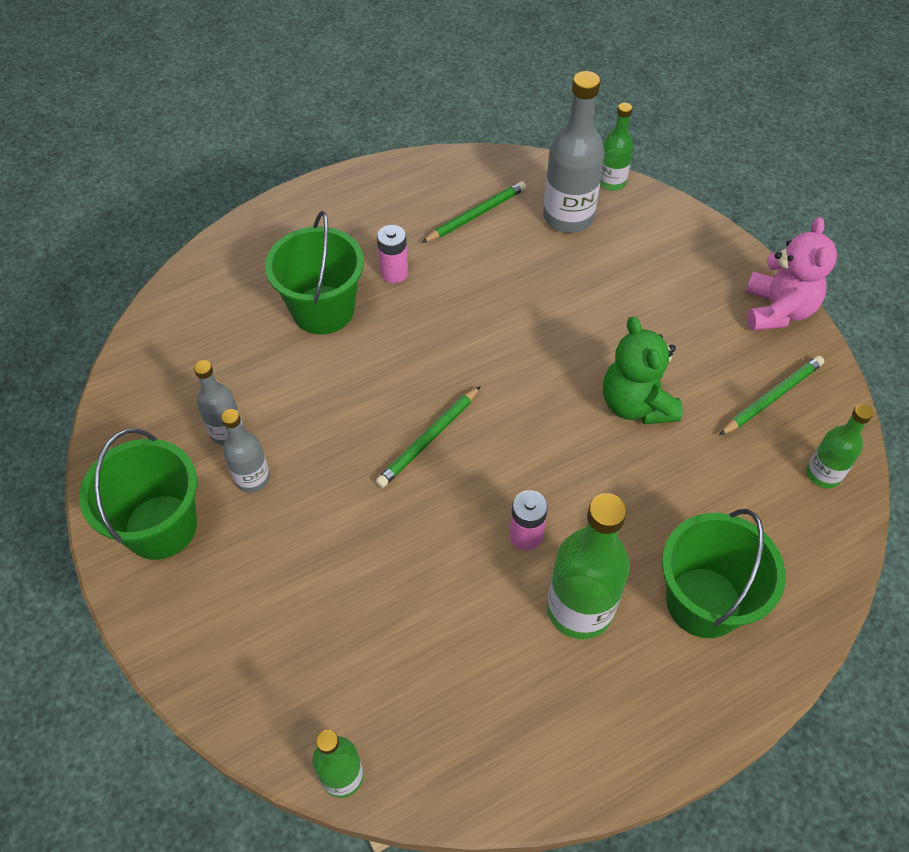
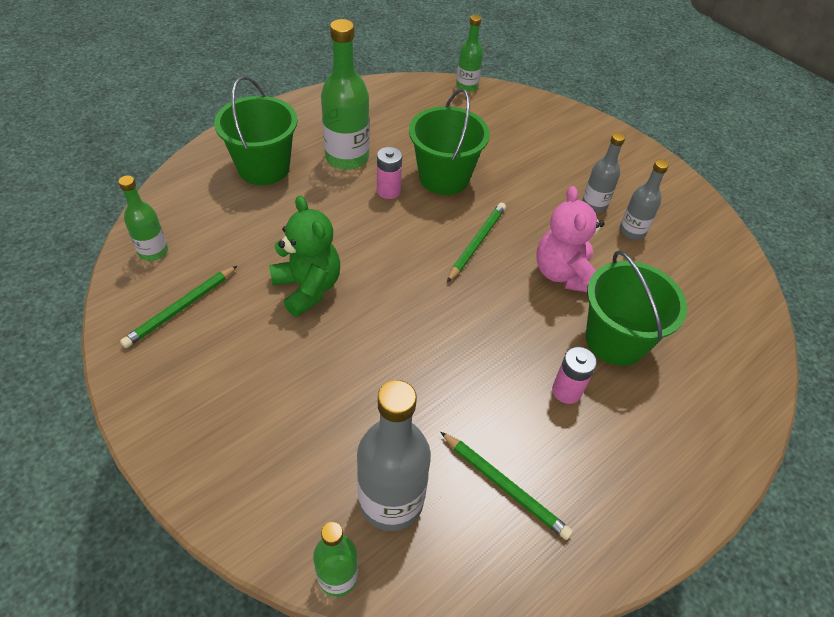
camera: 165 degrees right, 5 degrees down
green bucket [79,428,197,560] -> green bucket moved to [409,88,490,195]
green pencil [421,181,526,243] -> green pencil turned 90 degrees counterclockwise [441,432,573,540]
pink teddy bear [746,217,837,331] -> pink teddy bear moved to [536,186,604,292]

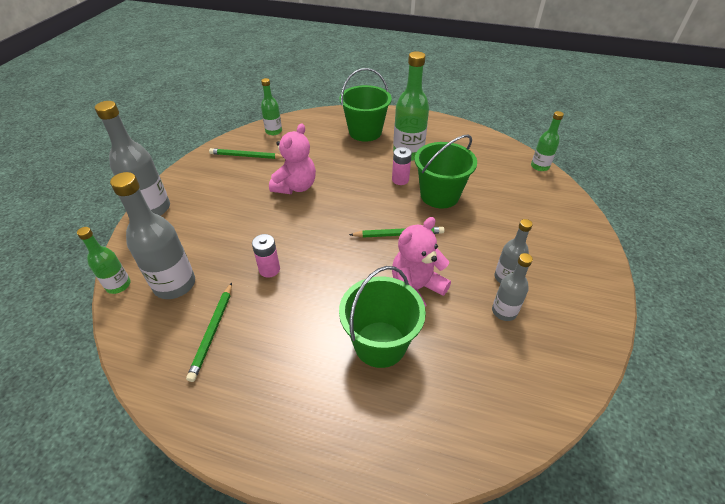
camera: 60 degrees right, 5 degrees down
green teddy bear [269,196,340,317] -> pink teddy bear [269,123,316,194]
pink battery [552,347,597,404] -> pink battery moved to [252,234,280,278]
none -> grey bottle [95,101,170,216]

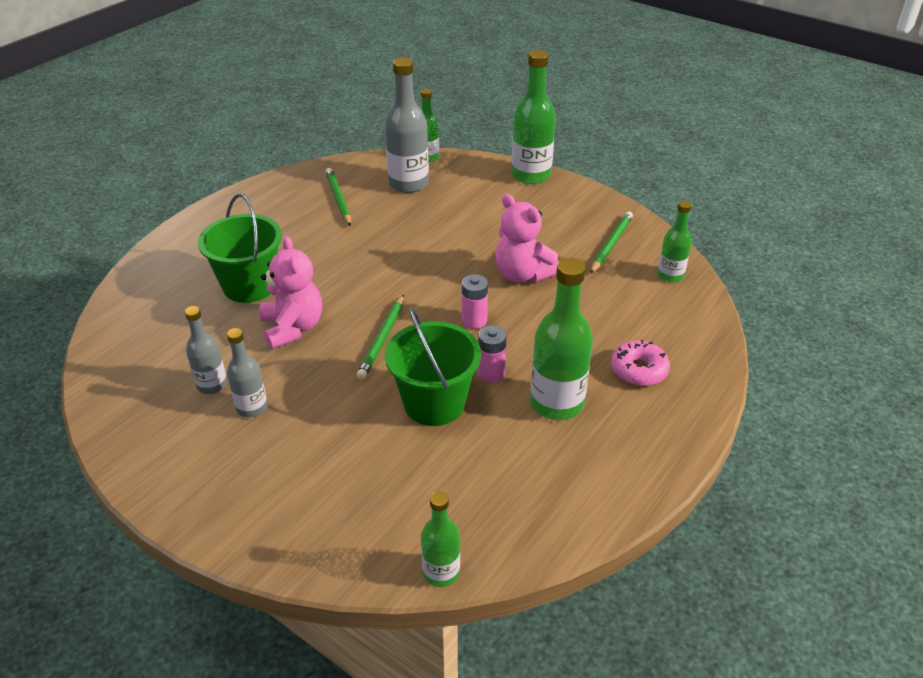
camera: 110 degrees right, 5 degrees down
grey bottle [95,101,170,216] -> green bottle [512,50,556,184]
green pencil [186,282,232,382] -> green pencil turned 45 degrees clockwise [326,168,351,226]
pink battery [252,234,280,278] -> pink battery moved to [462,274,488,329]
green bucket [340,68,392,142] -> pink donut [611,340,670,386]

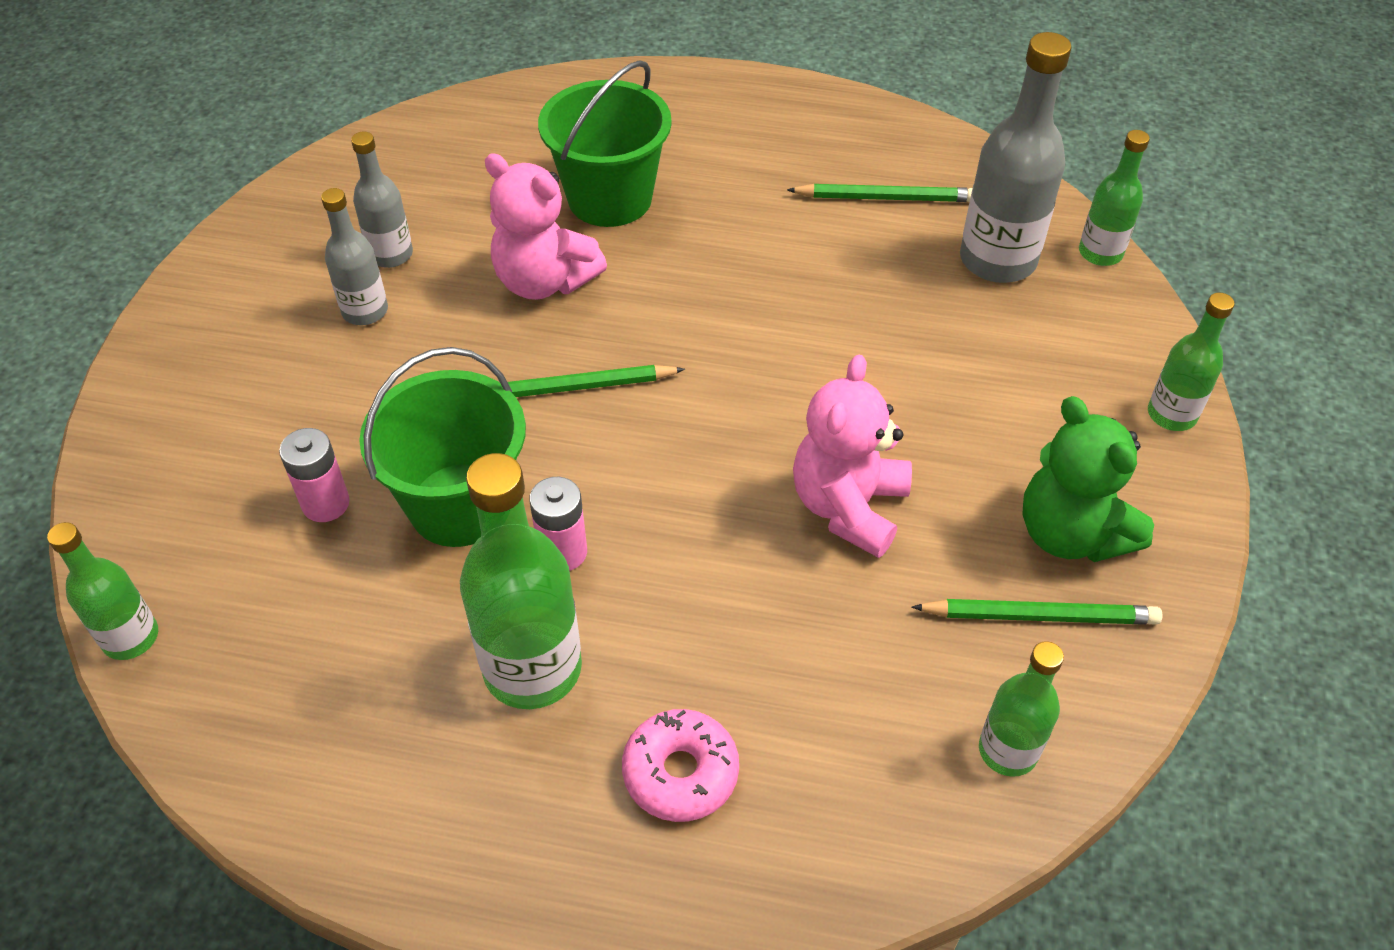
camera: 65 degrees right, 10 degrees up
pink teddy bear [259,236,322,349] -> pink teddy bear turned 75 degrees clockwise [485,153,607,300]
green pencil [326,168,351,226] -> green pencil turned 45 degrees clockwise [787,184,972,202]
pink battery [462,274,488,329] -> pink battery moved to [279,428,350,522]
green bottle [512,50,556,184] -> green bottle [1148,293,1235,431], size x0.58
none -> green teddy bear [1022,396,1154,562]

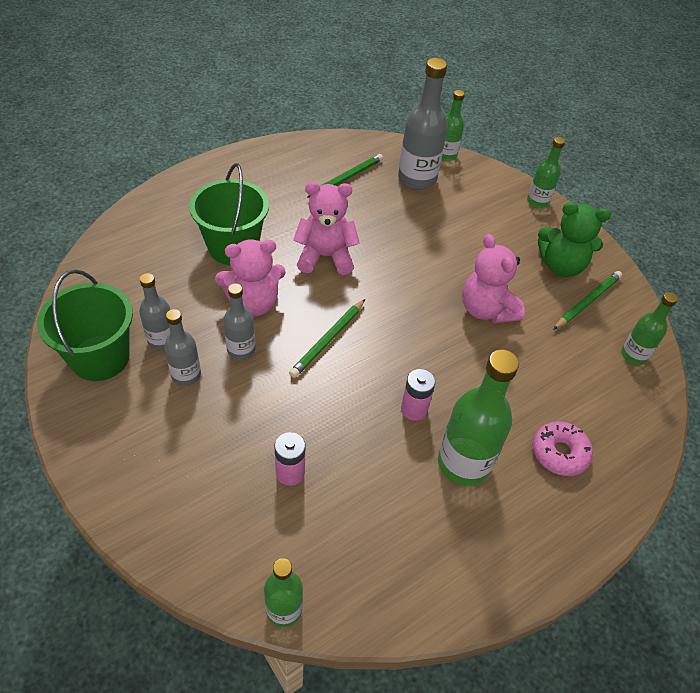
camera: 50 degrees left, 0 degrees up
green bucket [359,347,526,547] -> green bucket moved to [37,269,133,381]
none -> grey bottle [223,283,256,360]
none -> pink teddy bear [293,182,360,275]

